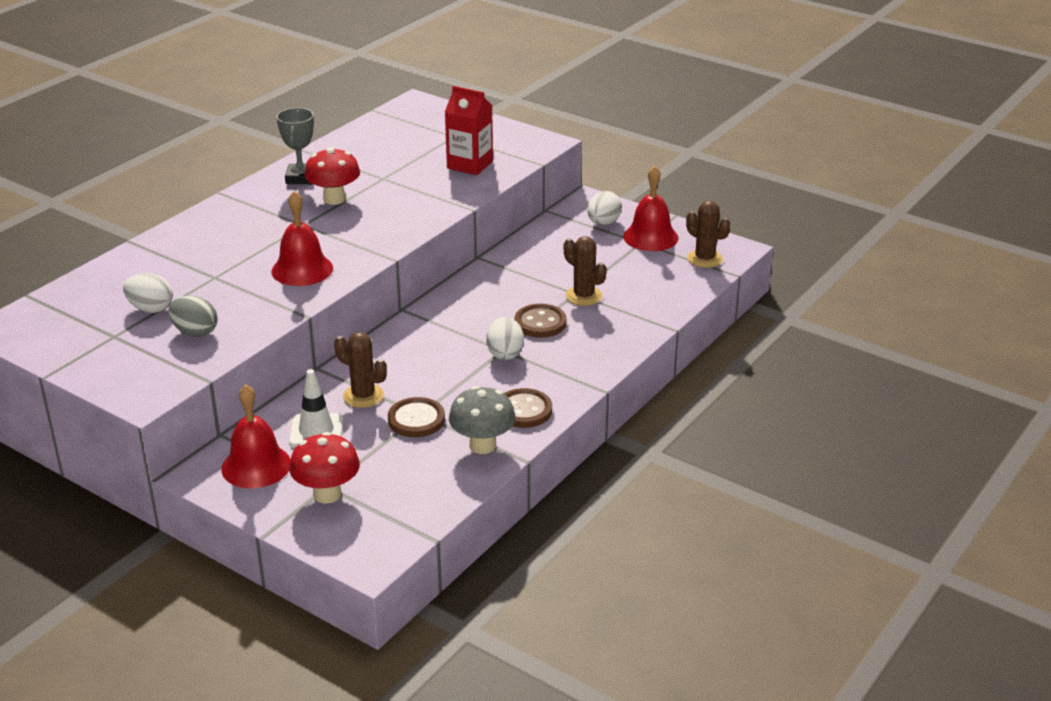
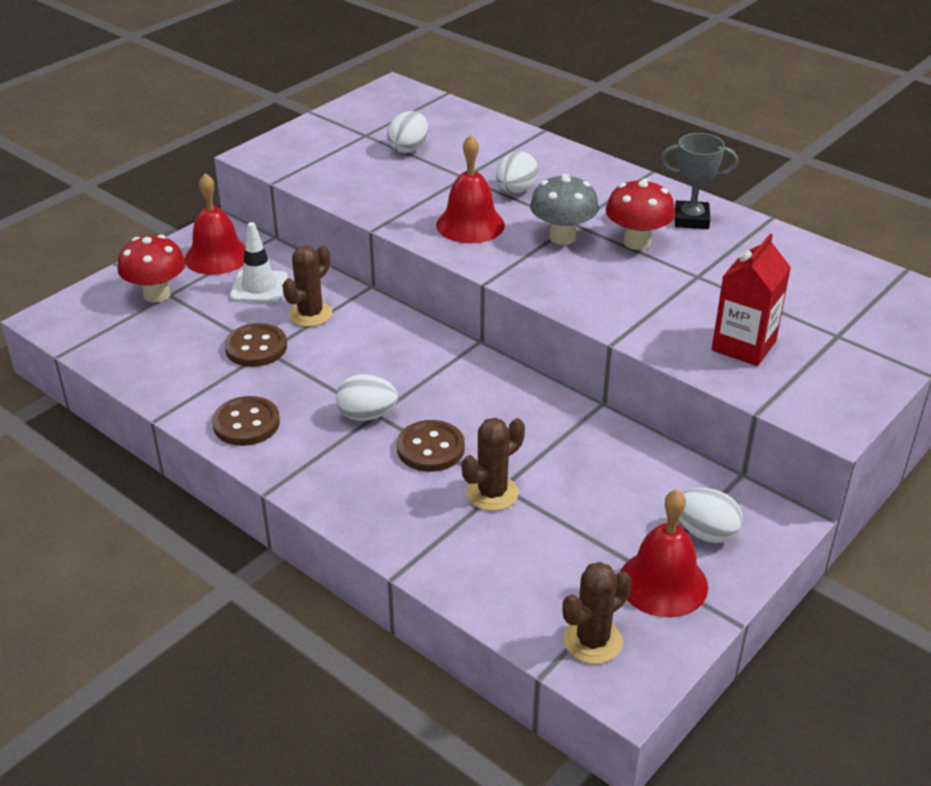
camera: 95 degrees right, 5 degrees up
grey egg [168,296,218,337] -> none
grey mushroom [449,386,516,454] -> grey mushroom moved to [530,173,599,245]
none -> white egg [496,151,538,193]

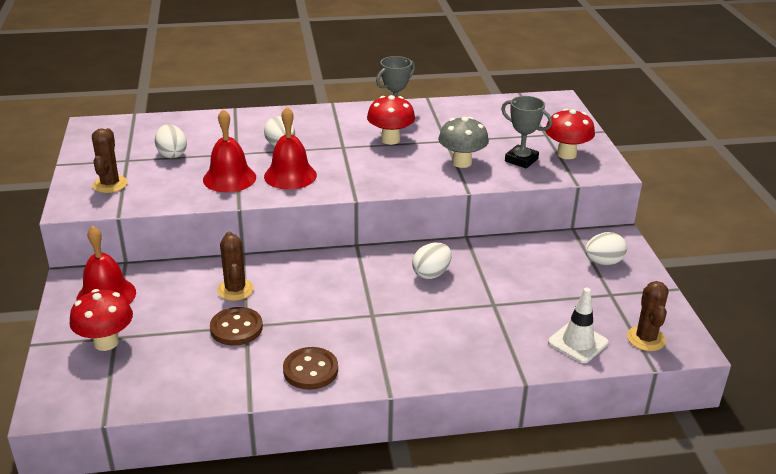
camera: 50 degrees left, 5 degrees down
white traffic cone [230,222,288,303] -> white traffic cone moved to [548,288,609,363]
white egg [336,374,398,421] -> white egg moved to [412,243,452,279]
brown button [397,420,465,472] -> none
brown cactus [461,418,525,511] -> brown cactus moved to [92,128,128,193]
grey mushroom [530,173,599,245] -> grey mushroom moved to [438,117,489,168]
red bell [620,489,708,618] -> red bell moved to [203,109,256,192]
red carton [712,234,791,366] -> grey trophy [501,96,552,169]
none -> red mushroom [545,109,595,159]

